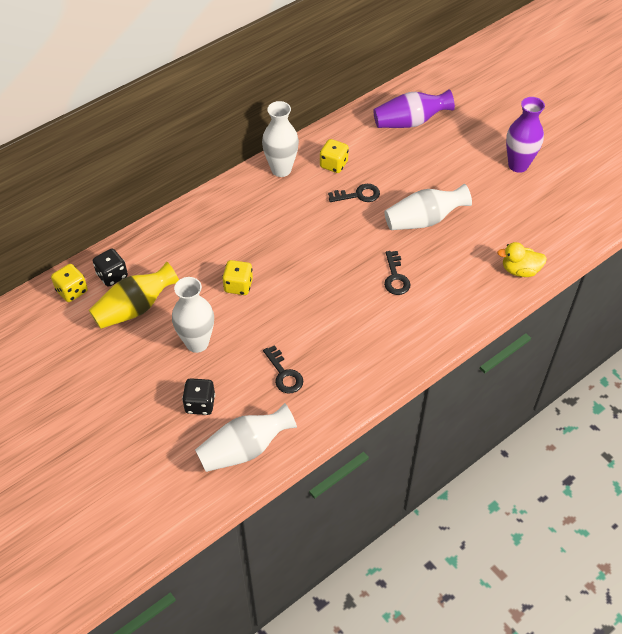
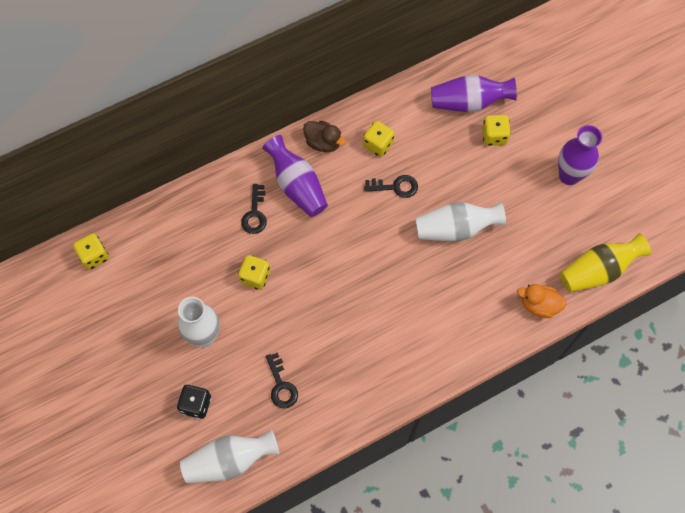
camera: 10 degrees right, 15 degrees up
yellow vase [89,262,179,329] -> yellow vase moved to [560,233,651,292]
black dice [93,248,128,287] -> none
white vase [262,101,299,177] -> brown duck [303,121,346,152]
black key [384,251,411,295] -> black key moved to [241,184,267,234]
yellow duck [497,242,547,277] -> orange duck [517,284,567,318]
none -> purple vase [262,135,328,217]
none -> yellow dice [482,115,511,146]

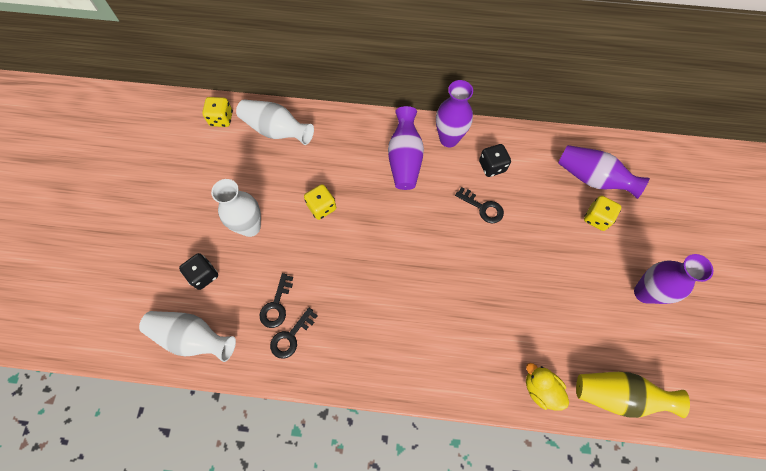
camera: 35 degrees right, 0 degrees up
black key [241,184,267,234] -> black key moved to [270,308,318,359]
brown duck [303,121,346,152] -> purple vase [436,80,473,147]
yellow dice [363,121,395,157] -> black dice [479,144,511,177]
white vase [415,202,506,241] -> white vase moved to [236,100,314,145]
orange duck [517,284,567,318] -> yellow duck [526,363,569,411]

